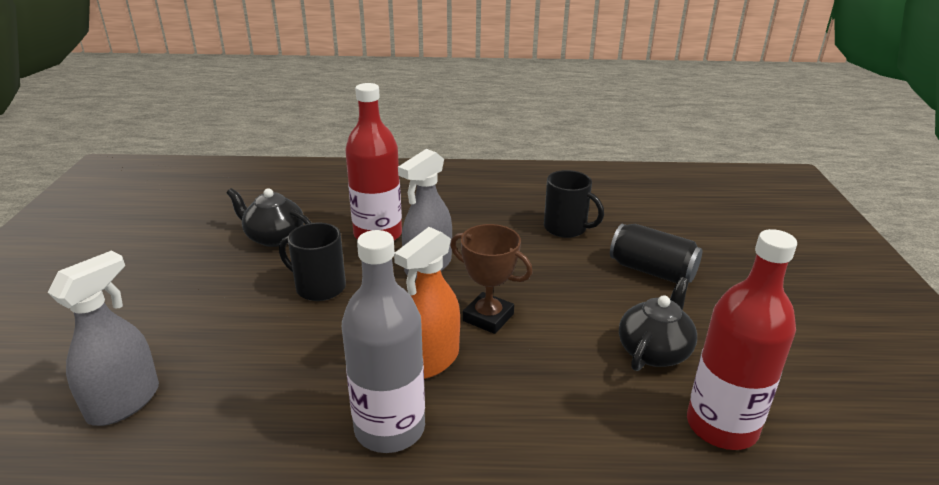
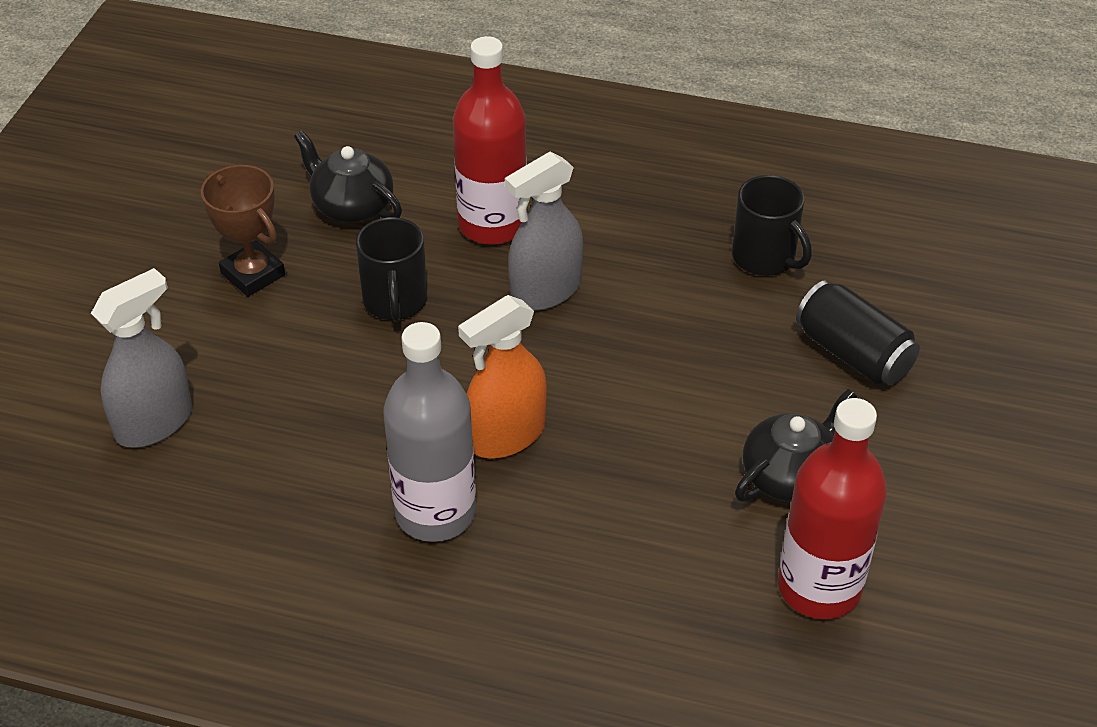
camera: 15 degrees right, 15 degrees up
black mug [279,222,346,301] -> black mug turned 135 degrees counterclockwise [356,217,428,322]
brown trophy [450,224,533,334] -> brown trophy moved to [201,165,285,297]

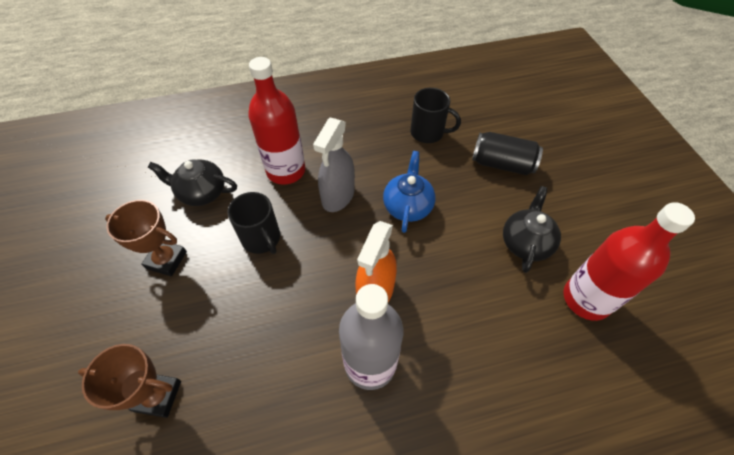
camera: 30 degrees left, 10 degrees up
grey spray bottle [91,268,192,447] -> brown trophy [78,344,181,418]
none -> blue teapot [383,151,436,233]

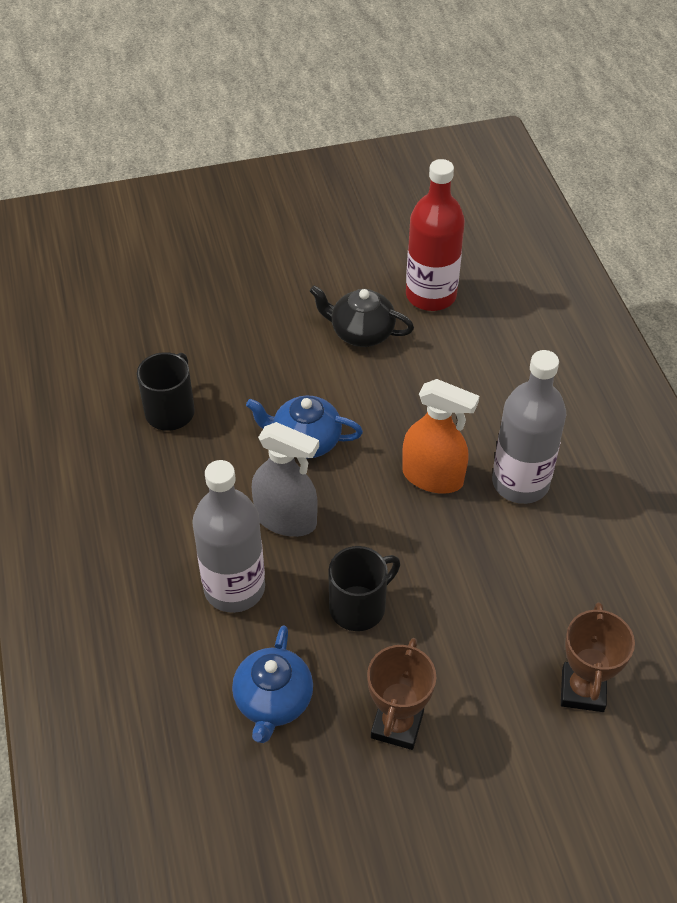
camera: 90 degrees left, 5 degrees down
black teapot [148,160,237,206] -> blue teapot [232,625,313,743]
red bottle [248,57,306,185] -> grey bottle [192,460,265,613]
black can [472,132,543,175] -> none

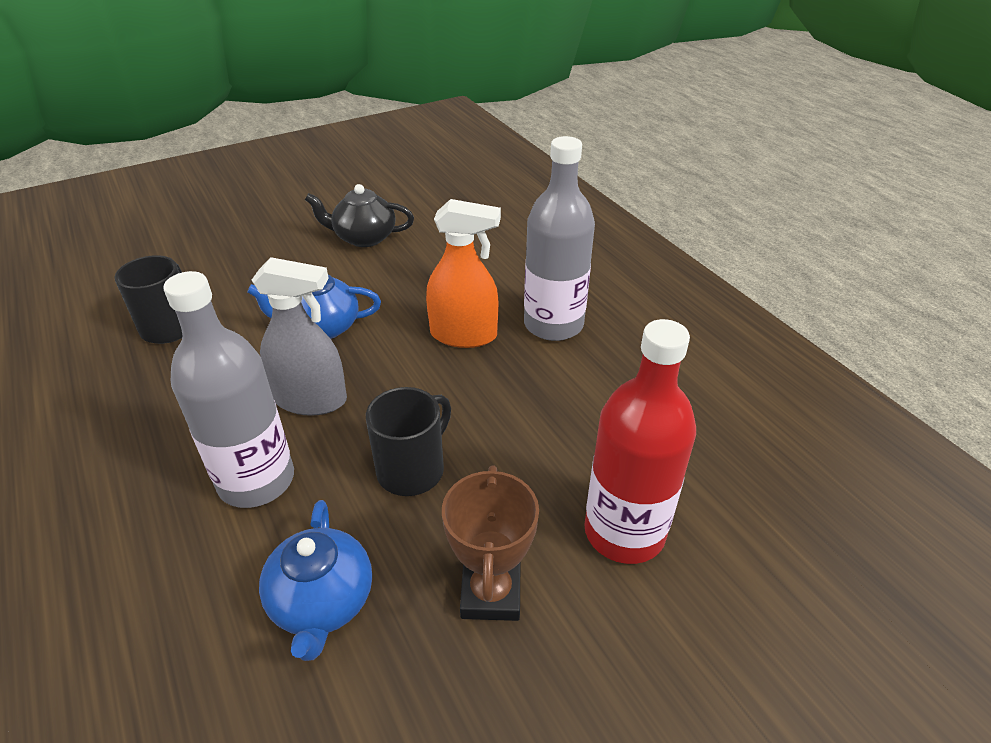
camera: 15 degrees left, 10 degrees down
red bottle [406,159,465,311] -> red bottle moved to [584,319,696,564]
brown trophy [561,602,635,712] -> none

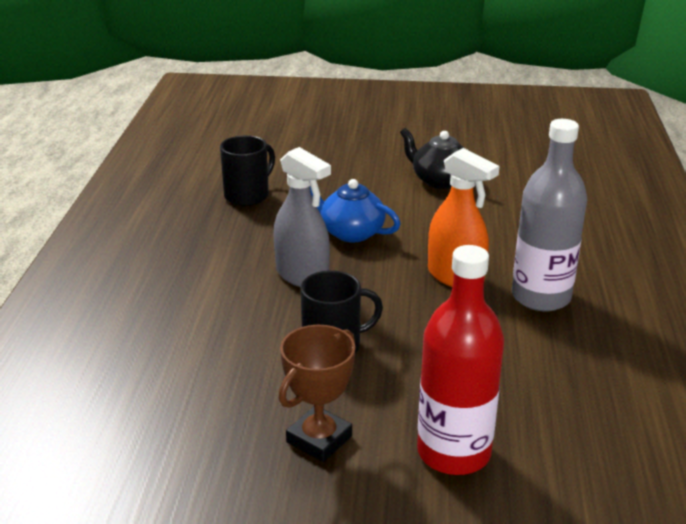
camera: 35 degrees right, 10 degrees down
grey bottle [163,271,294,508] -> none
blue teapot [259,500,372,661] -> none

